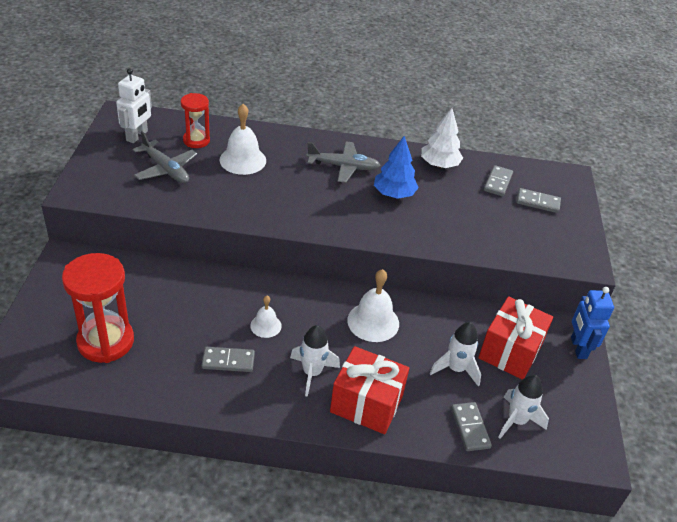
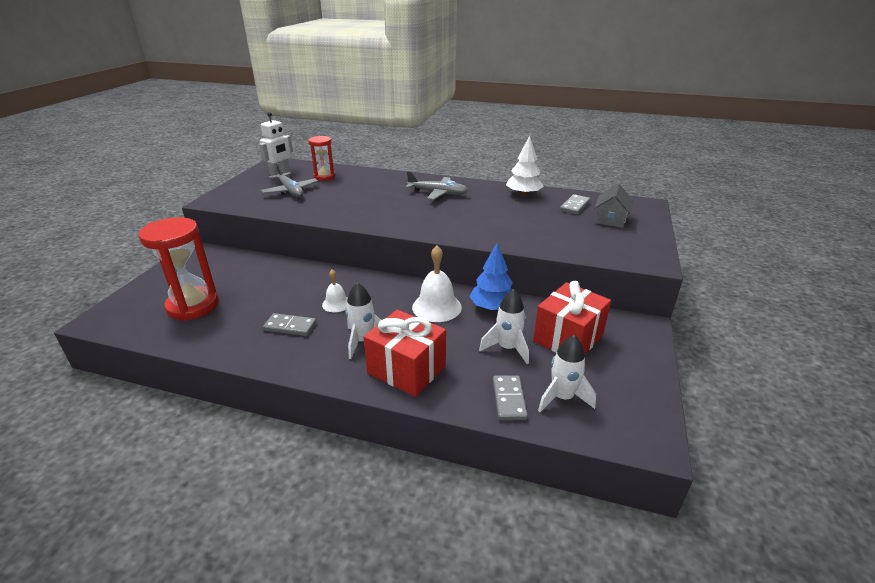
camera: 15 degrees right, 10 degrees down
white bell [219,104,266,175] -> none
blue tree [374,136,419,199] -> blue tree moved to [469,243,513,310]
grey domino [516,188,561,213] -> grey house [594,184,633,228]
blue robot [571,287,614,359] -> none

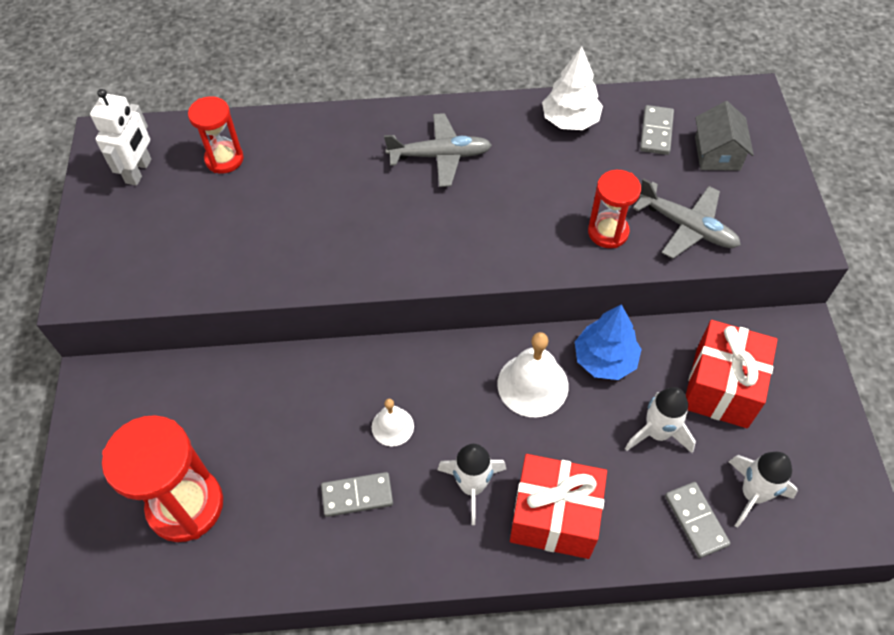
camera: 20 degrees left, 25 degrees up
grey plane [261,163,318,197] -> grey plane moved to [633,178,741,259]
none -> red hourglass [588,170,641,248]

